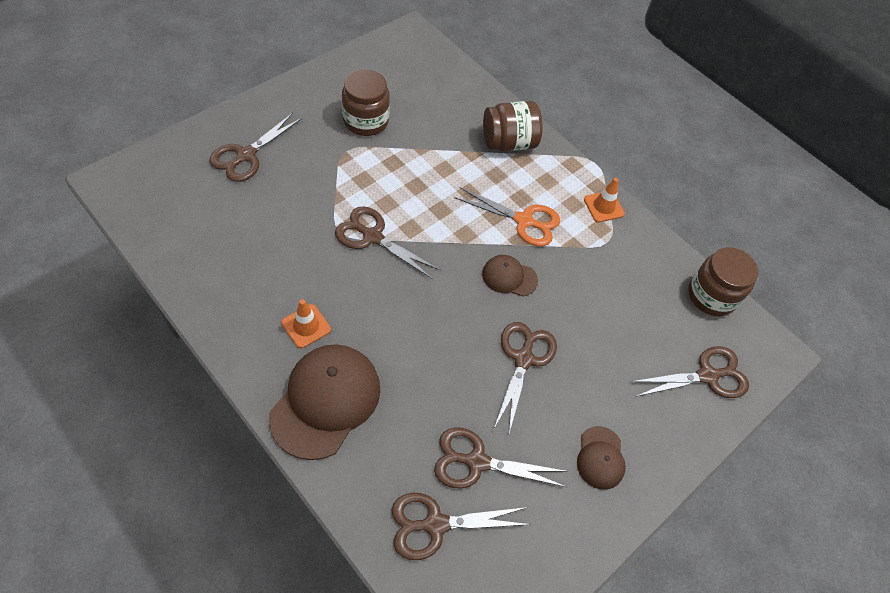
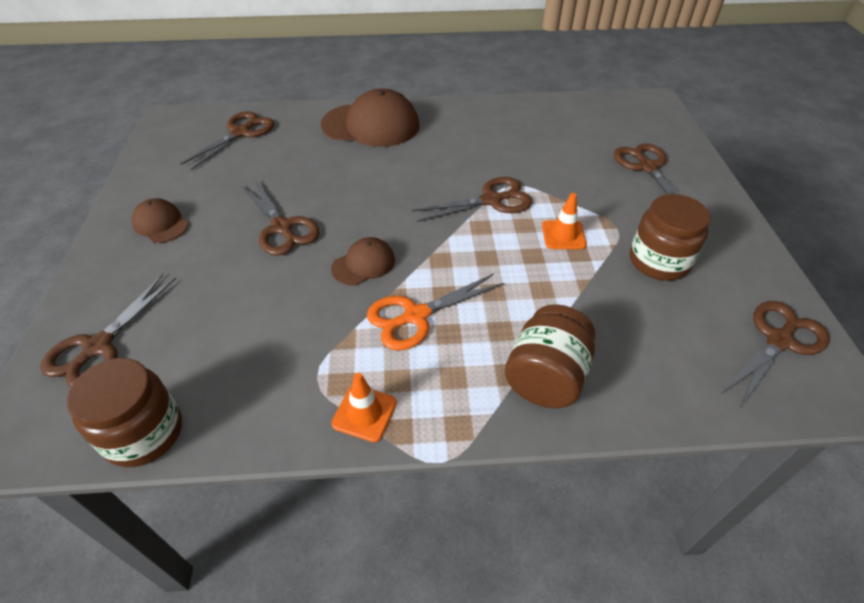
camera: 135 degrees right, 10 degrees down
brown cap [269,344,380,460] -> brown cap turned 60 degrees counterclockwise [321,88,419,147]
orange traffic cone [281,299,331,348] -> orange traffic cone moved to [542,193,587,249]
brown scissors [434,427,567,489] -> brown scissors moved to [722,301,830,408]

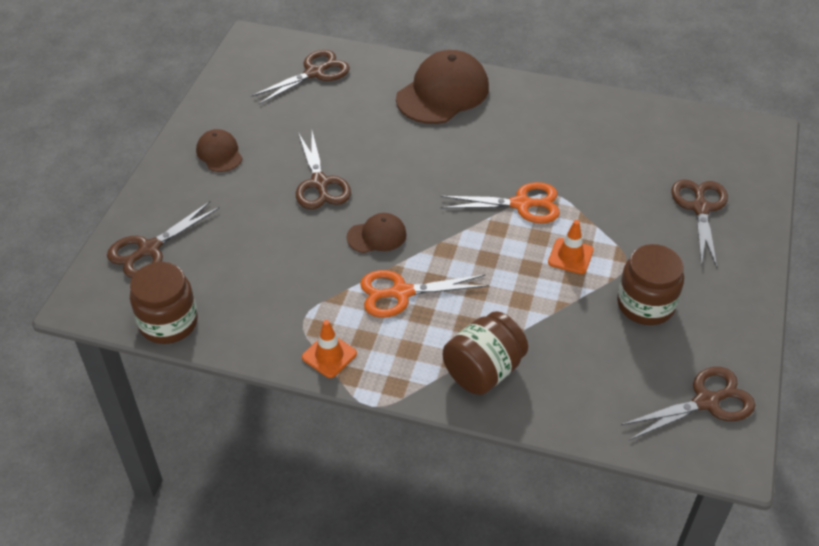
camera: 20 degrees right, 0 degrees up
brown cap [321,88,419,147] -> brown cap turned 75 degrees counterclockwise [396,50,489,124]
brown scissors [412,177,533,222] -> orange scissors [441,182,560,223]

